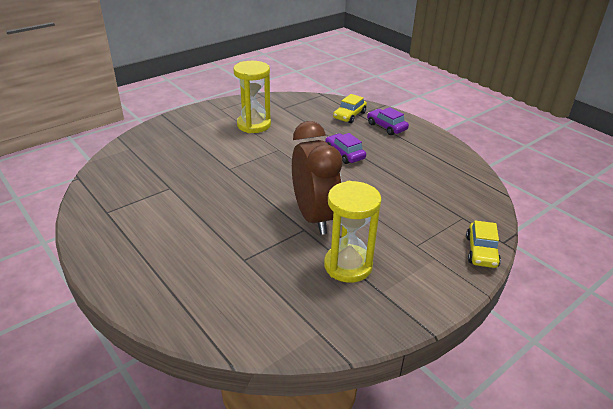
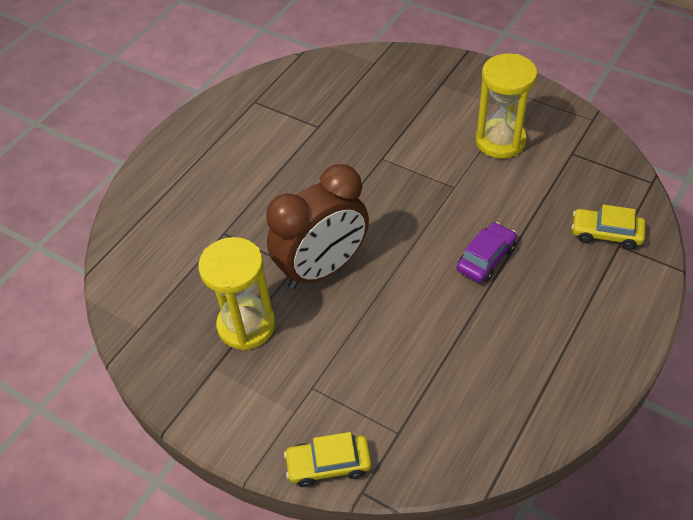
camera: 75 degrees right, 15 degrees up
purple car [367,107,409,135] -> none

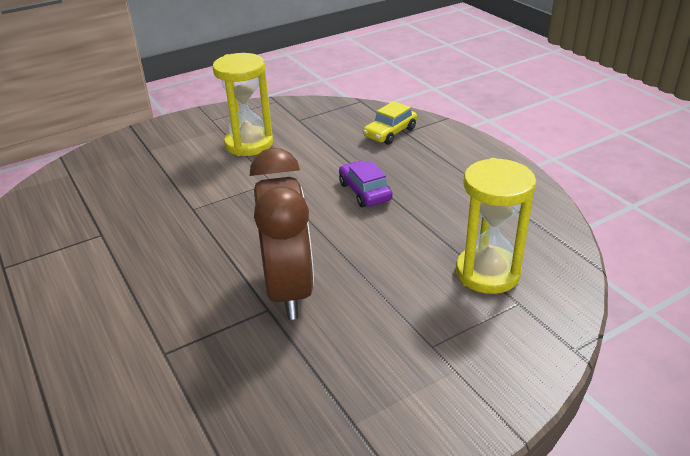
camera: 65 degrees left, 15 degrees down
yellow hourglass [198,237,276,350] -> yellow hourglass moved to [456,158,536,294]
yellow car [284,432,372,487] -> none

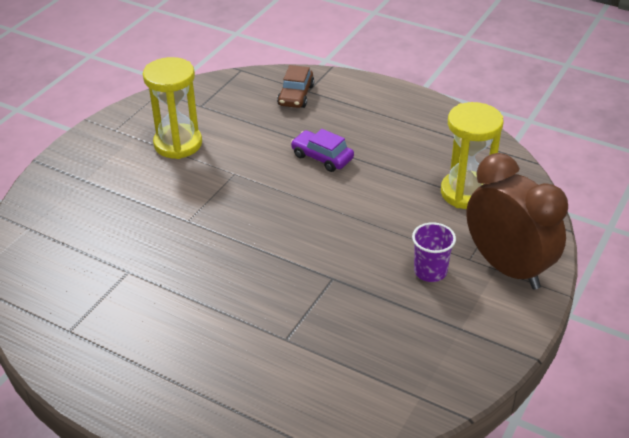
camera: 30 degrees left, 5 degrees up
brown clock [250,148,314,320] -> brown clock moved to [466,153,568,290]
yellow car [363,101,417,145] -> brown car [277,65,314,108]
none -> purple cup [412,222,456,282]

